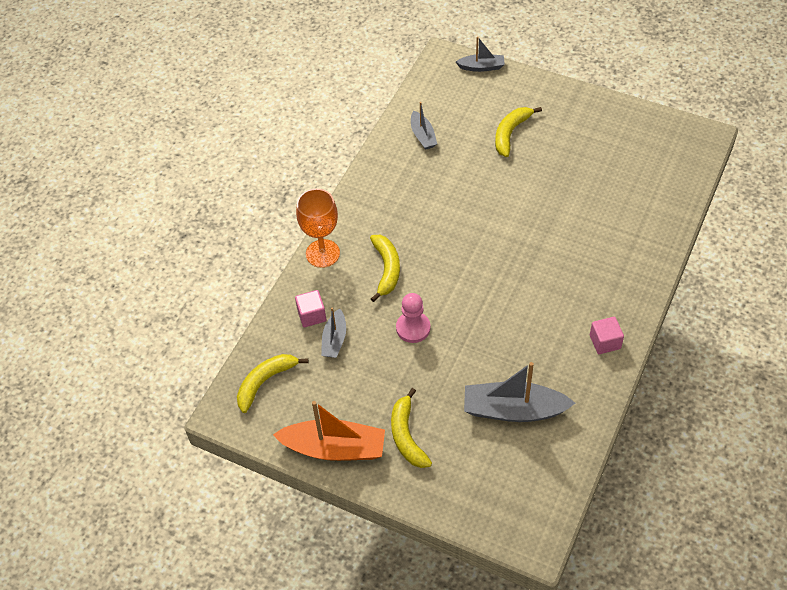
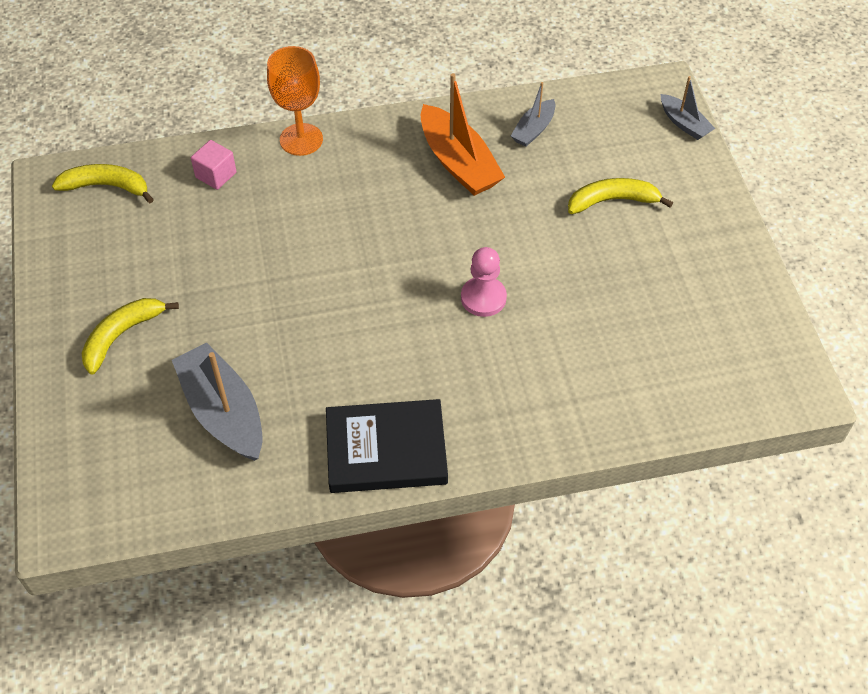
camera: 50 degrees right, 0 degrees up
orange boat [273,401,385,461] -> orange boat moved to [421,73,505,196]
grey boat [321,307,346,358] -> none
yellow banana [370,235,400,302] -> none
pink pawn [396,293,430,343] -> pink pawn moved to [461,247,507,317]
pink cube [590,317,624,354] -> black book [326,399,448,493]

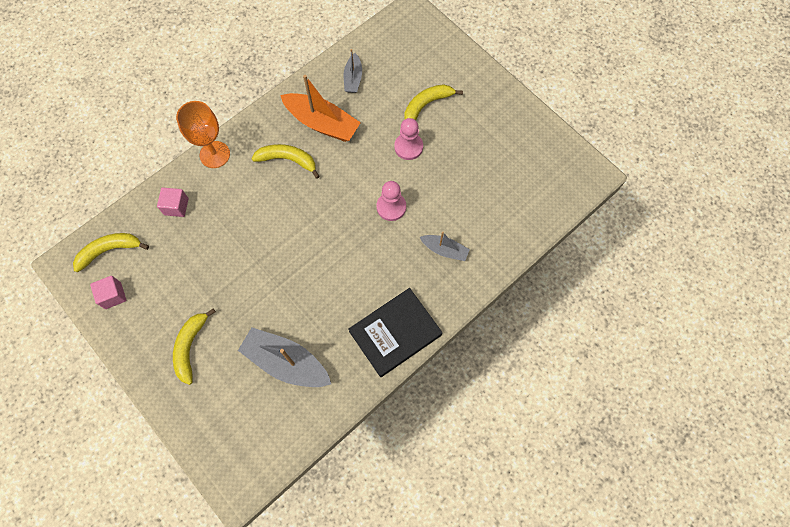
camera: 30 degrees left, 15 degrees up
grey boat [661,76,716,140] -> grey boat moved to [420,231,470,261]
none -> pink cube [90,276,126,309]
none -> yellow banana [252,144,320,179]
none -> pink pawn [394,118,423,160]

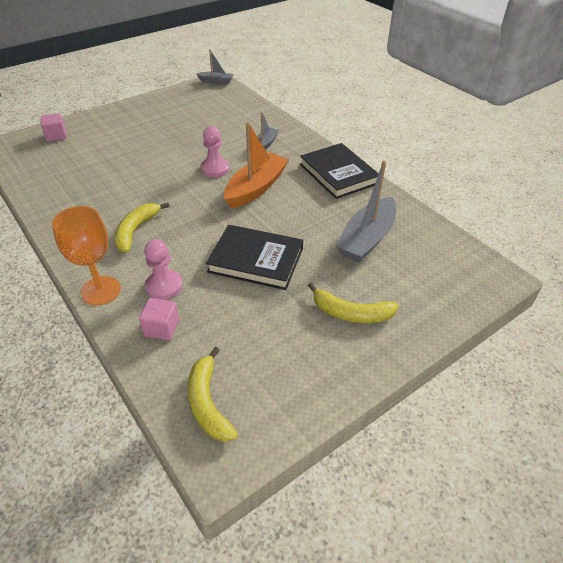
camera: 85 degrees left, 25 degrees down
pink cube [90,276,126,309] -> pink cube moved to [41,113,66,142]
orange boat [280,75,361,142] -> orange boat moved to [224,122,289,208]
grey boat [343,49,362,93] -> grey boat moved to [196,49,234,84]
pink pawn [394,118,423,160] -> pink pawn moved to [144,239,183,300]
yellow banana [404,84,463,120] -> none
none -> black book [206,225,303,290]

